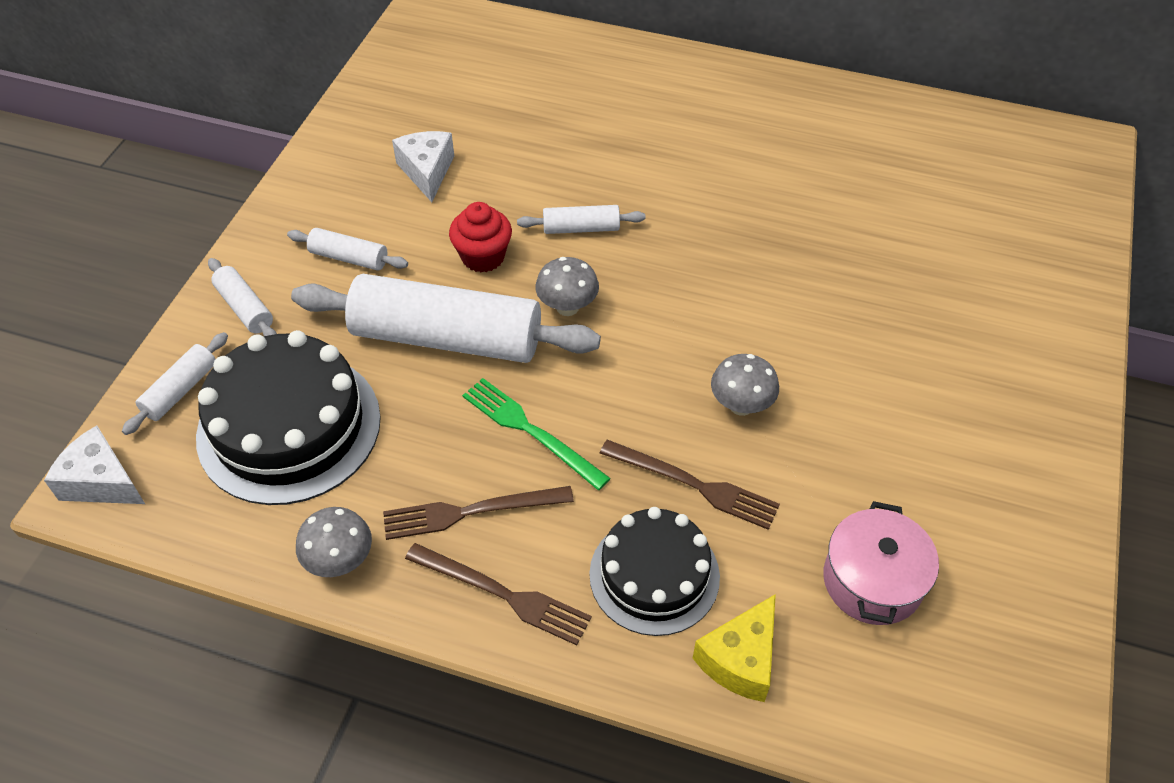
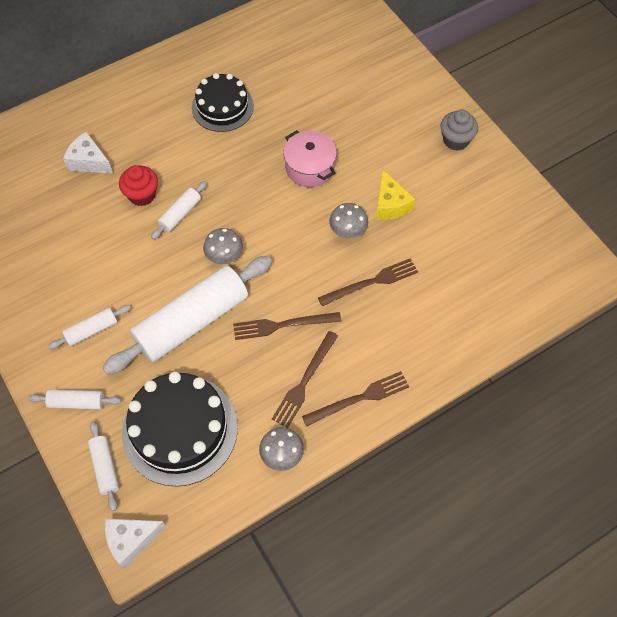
camera: 50 degrees left, 10 degrees up
white cheese [392,131,454,202] -> white cheese moved to [63,132,113,174]
red cupcake [449,202,512,272] -> red cupcake moved to [119,165,158,206]
green fork [462,378,611,490] -> brown fork [233,312,341,340]
black cake [589,507,720,636] -> black cake moved to [192,73,254,132]
yellow cheese [693,594,776,702] -> yellow cheese moved to [376,170,415,220]
pink pot [823,501,939,625] -> pink pot moved to [283,130,337,187]
none -> grey cupcake [441,110,478,151]

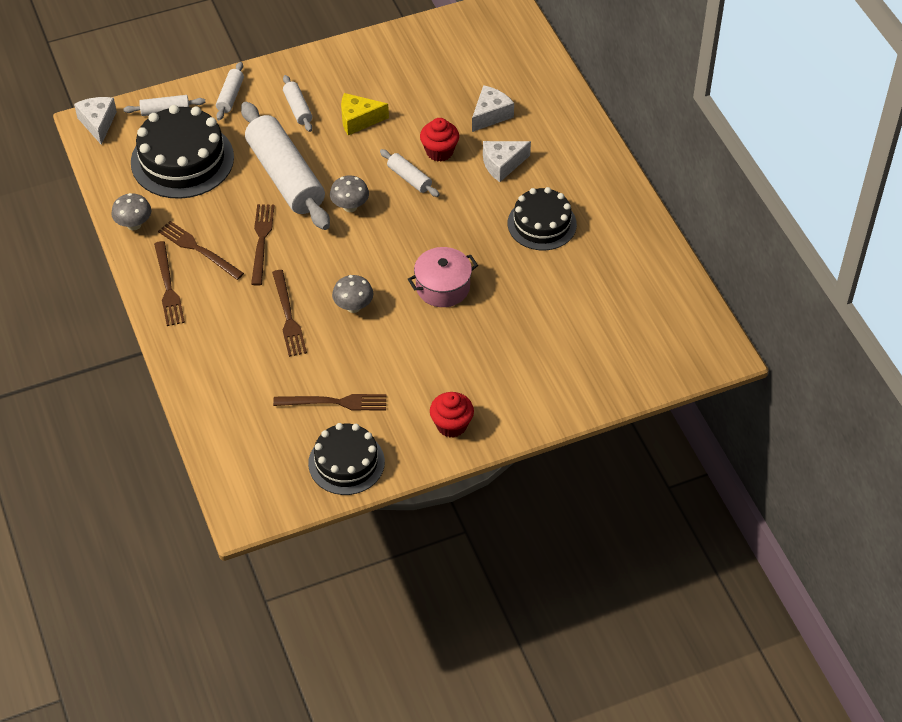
camera: 100 degrees right, 10 degrees down
yellow cheese [376,170,415,220] -> yellow cheese moved to [341,93,389,135]
grey cupcake [441,110,478,151] -> red cupcake [430,392,474,438]
none -> brown fork [273,394,386,410]
none -> black cake [308,423,385,495]
none -> white cheese [483,141,531,182]

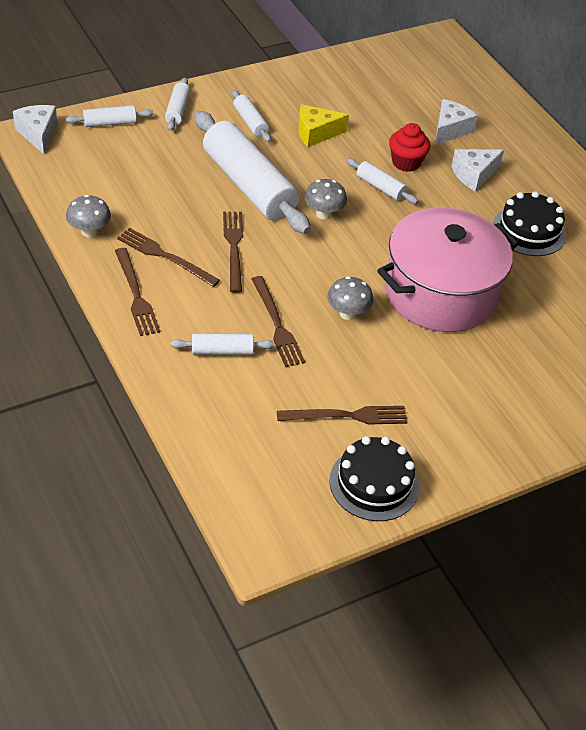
camera: 10 degrees left, 5 degrees down
black cake [131,105,234,199] -> none
pink pot [408,247,478,307] -> pink pot [377,207,519,332], size x1.91
red cupcake [430,392,474,438] -> none
none -> white rolling pin [171,334,274,355]

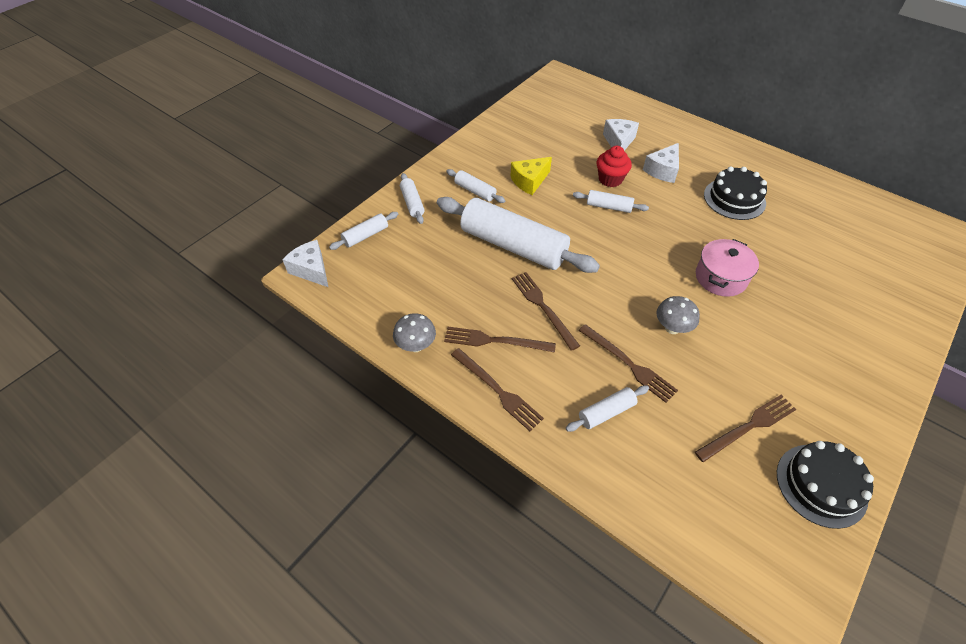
camera: 20 degrees left, 5 degrees up
grey mushroom [304,179,347,220] -> none
pink pot [377,207,519,332] -> pink pot [696,239,759,297], size x0.52

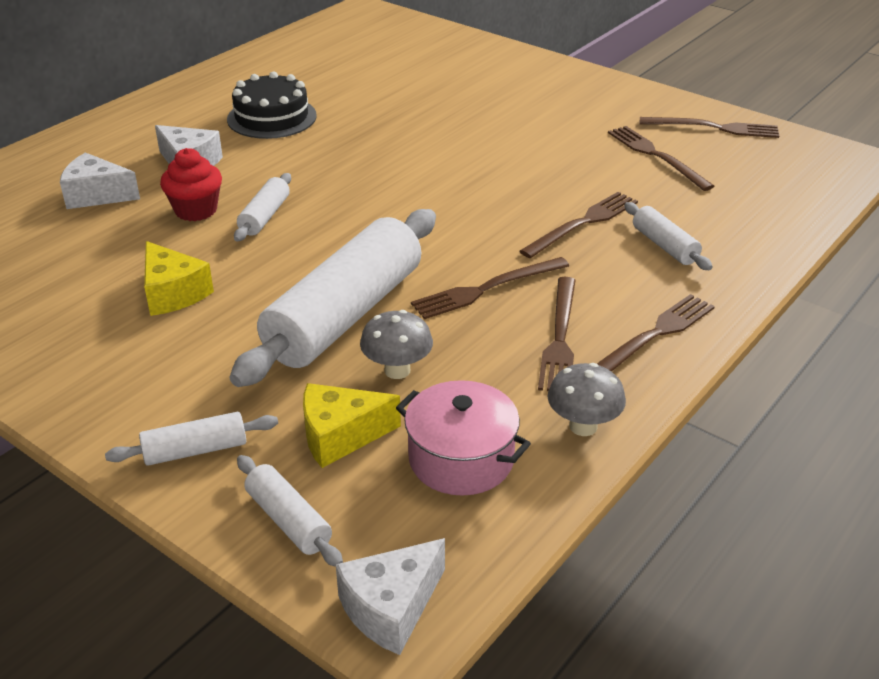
camera: 90 degrees left, 15 degrees down
white rolling pin [446,169,505,203] -> none
grey mushroom [656,296,700,334] -> grey mushroom moved to [360,310,433,379]
pink pot [696,239,759,297] -> pink pot moved to [396,380,531,496]
black cake [777,441,874,529] -> brown fork [640,117,779,138]
none -> yellow cheese [303,383,401,468]

